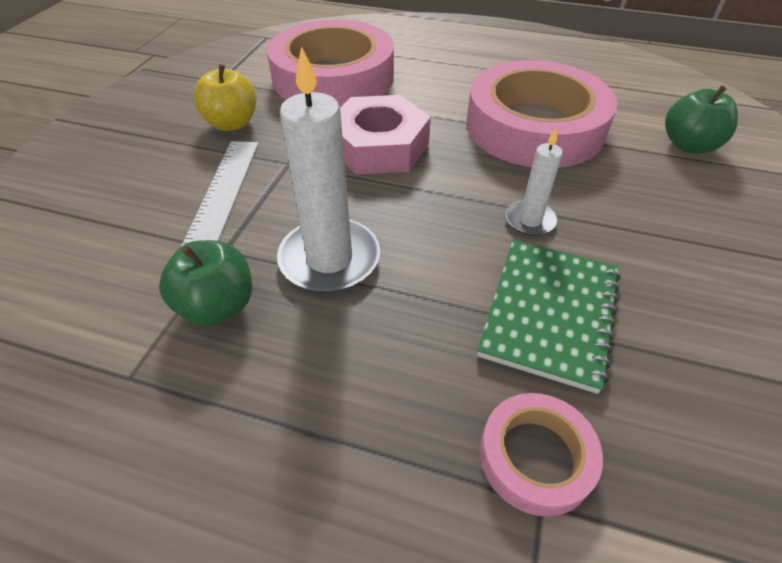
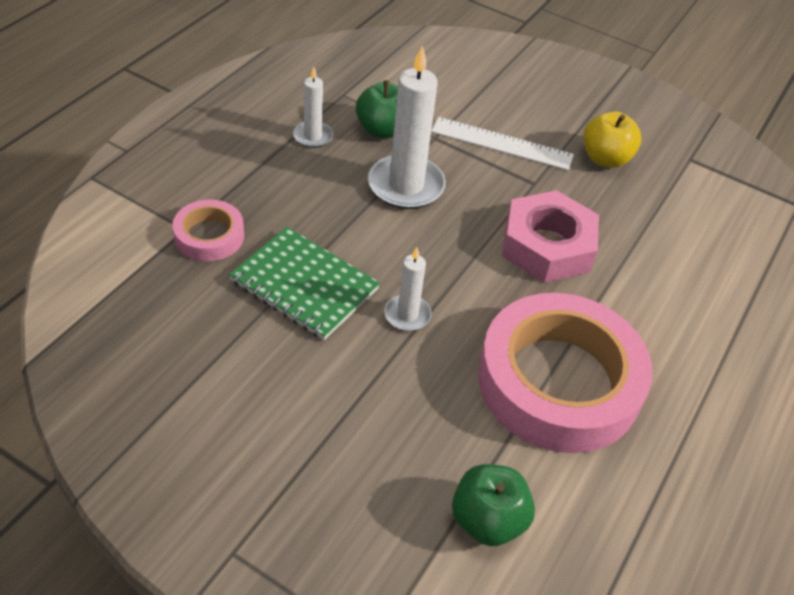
camera: 100 degrees right, 0 degrees up
pink tape [267,19,394,107] -> none
none -> white candle [293,67,333,148]

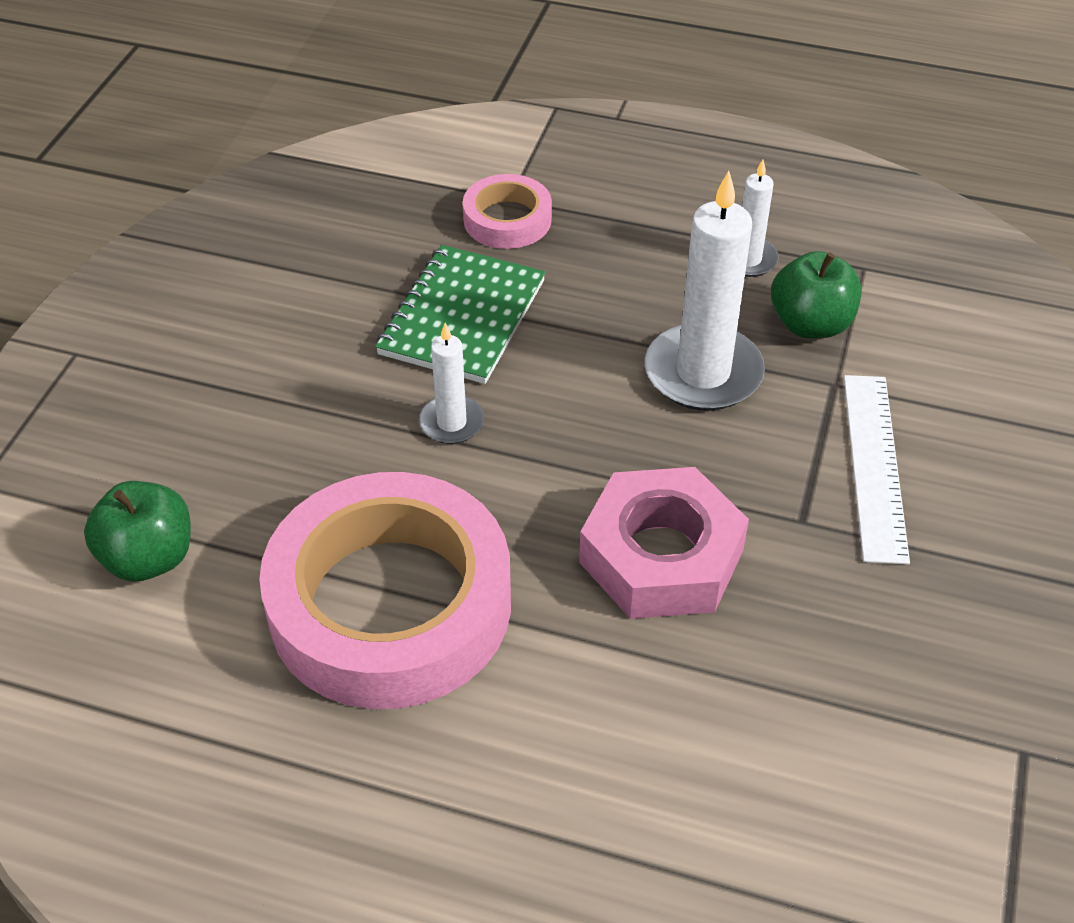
camera: 80 degrees right, 0 degrees up
yellow apple [584,111,641,168] -> none

